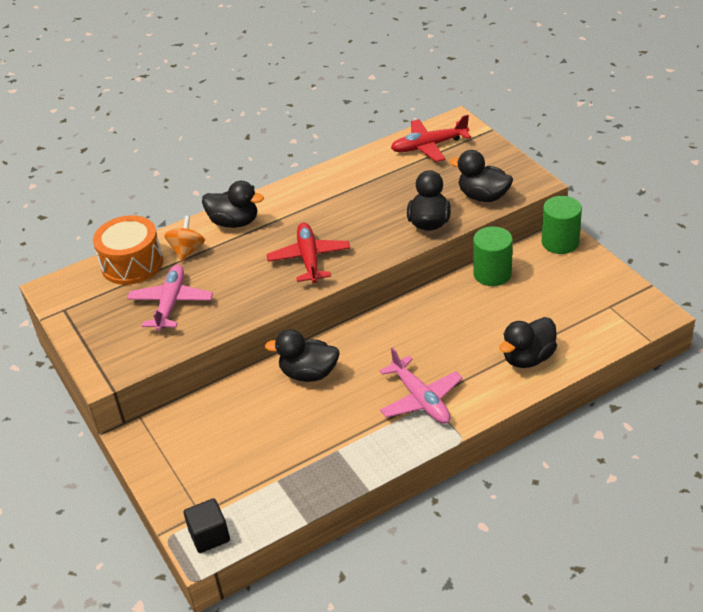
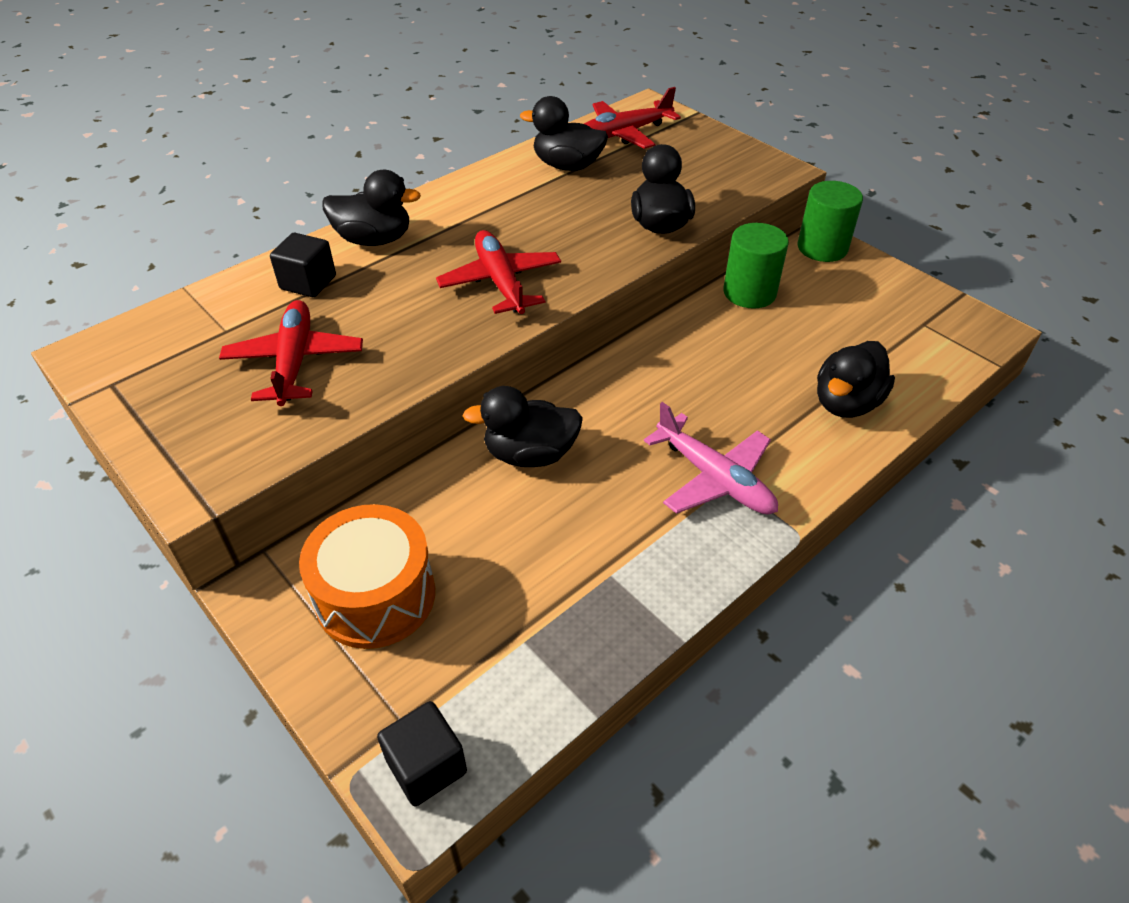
camera: 15 degrees left, 5 degrees up
orange drum [93,215,163,285] -> orange drum moved to [299,504,435,649]
pink plane [127,265,213,331] -> red plane [219,300,363,406]
orange spinning top [164,216,205,262] -> black cube [270,233,336,297]
black duck [449,150,513,202] -> black duck moved to [520,96,608,171]

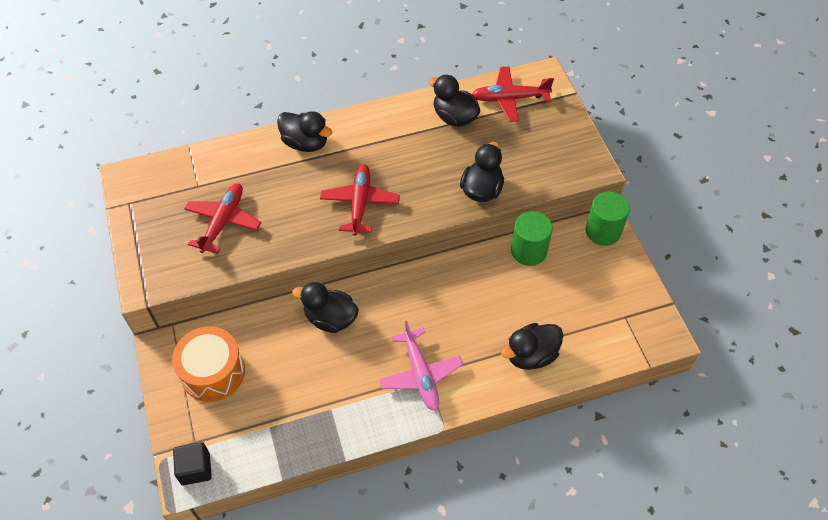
camera: 25 degrees right, 10 degrees up
black cube [270,233,336,297] -> none

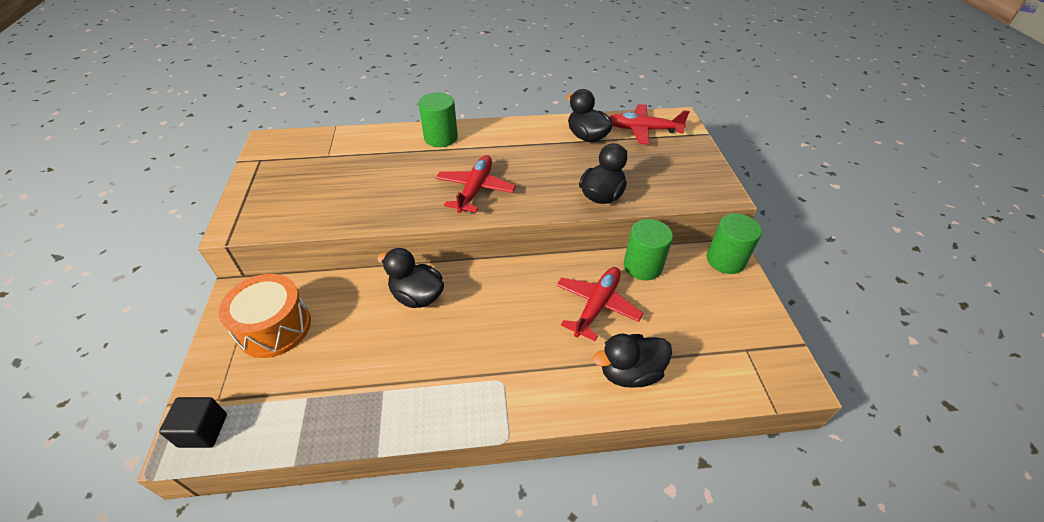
camera: 10 degrees right, 10 degrees down
red plane [184,183,261,254] -> red plane moved to [556,267,643,341]
black duck [277,111,332,152] -> green cylinder [419,92,458,147]
pink plane [379,321,463,411] -> none

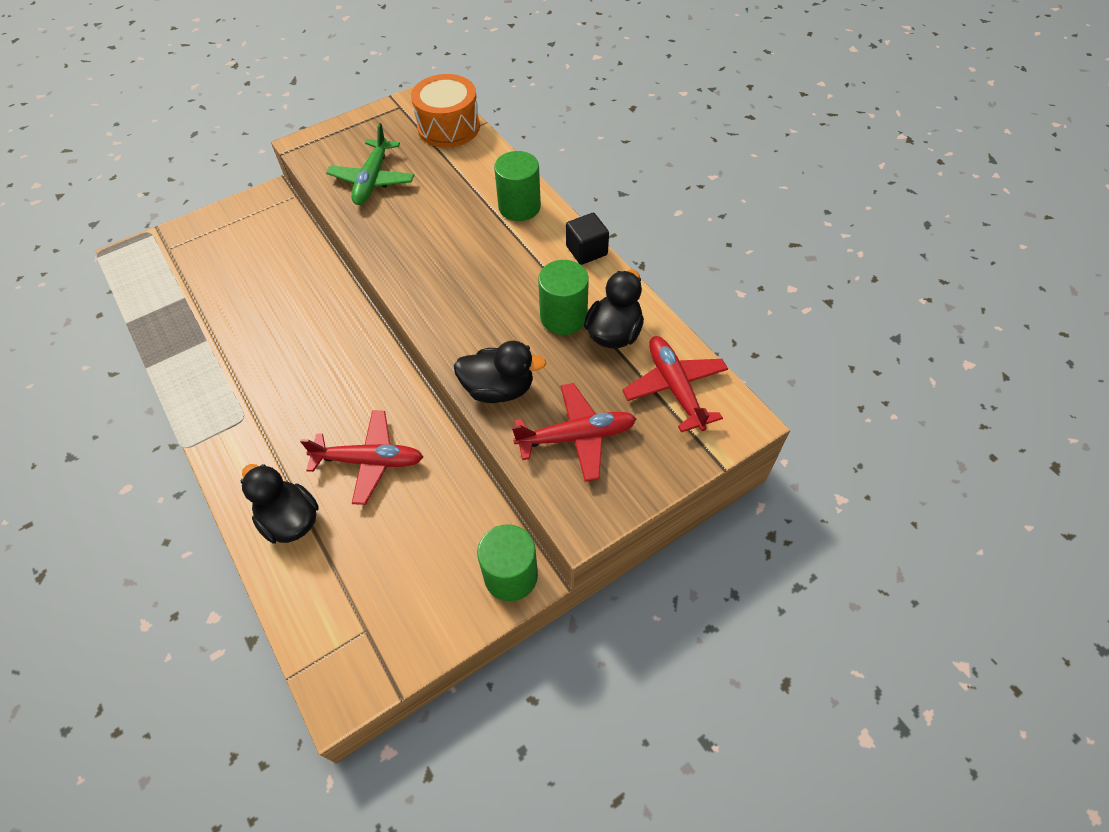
camera: 65 degrees right, 10 degrees up
black cube [159,397,227,448] -> black cube moved to [566,213,609,265]
orange drum [219,274,311,358] -> orange drum moved to [411,74,480,148]
black duck [377,248,444,308] -> none
red plane [436,155,516,213] -> red plane moved to [512,383,636,482]
green cylinder [624,219,673,280] -> green cylinder moved to [538,260,589,335]
none -> green plane [326,123,414,205]

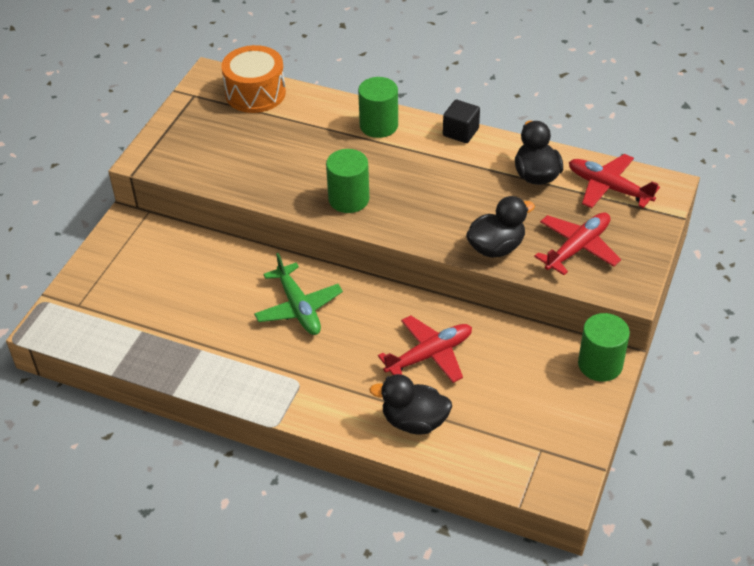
camera: 35 degrees left, 10 degrees down
green plane [326,123,414,205] -> green plane moved to [254,253,343,335]
green cylinder [538,260,589,335] -> green cylinder moved to [326,149,369,213]

